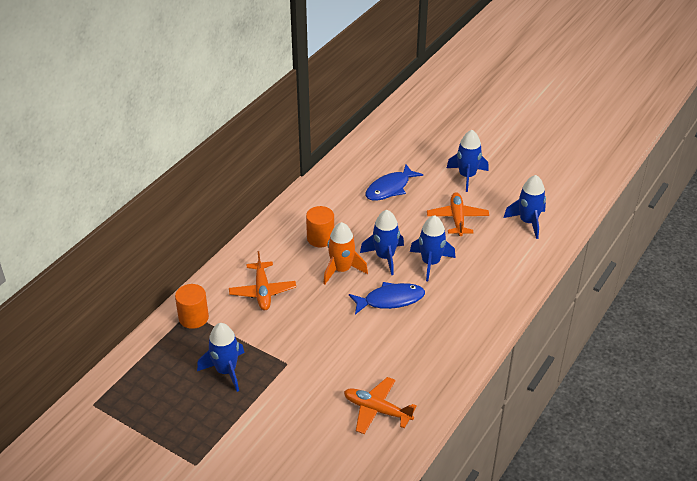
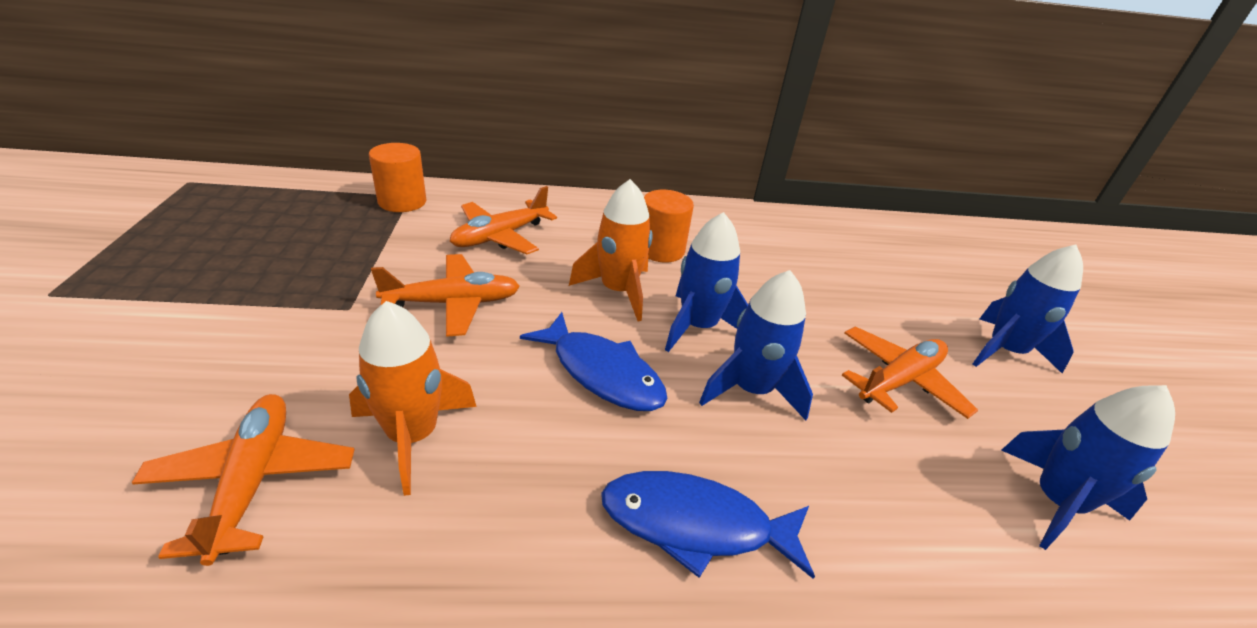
camera: 50 degrees right, 5 degrees down
blue rocket [197,323,245,392] -> none
blue fish [366,164,423,201] -> blue fish moved to [601,471,815,579]
none -> orange rocket [349,301,477,496]
none -> orange plane [371,254,520,337]

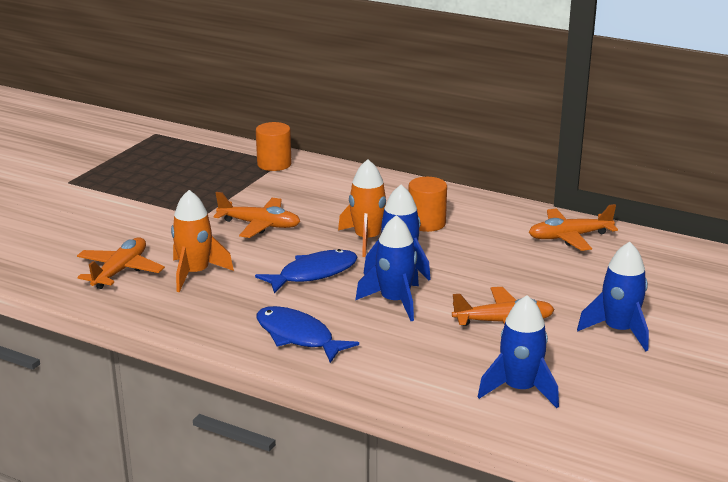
camera: 35 degrees right, 10 degrees down
orange plane [450,186,557,255] -> orange plane moved to [529,204,618,251]
blue fish [520,312,668,411] -> blue fish turned 105 degrees counterclockwise [255,249,358,294]

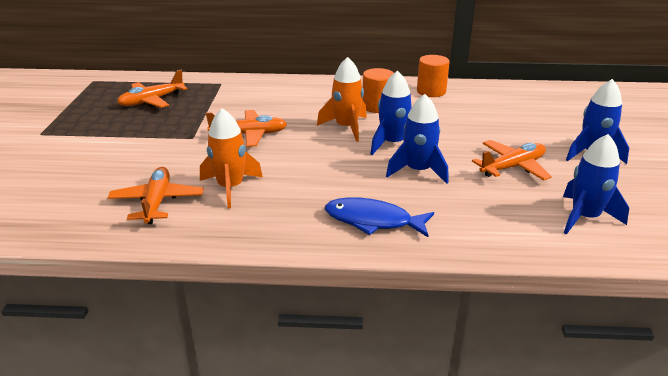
camera: 25 degrees left, 5 degrees up
blue fish [255,249,358,294] -> none
orange cylinder [256,122,291,171] -> orange cylinder moved to [417,55,450,97]
orange plane [529,204,618,251] -> orange plane moved to [117,70,187,108]

